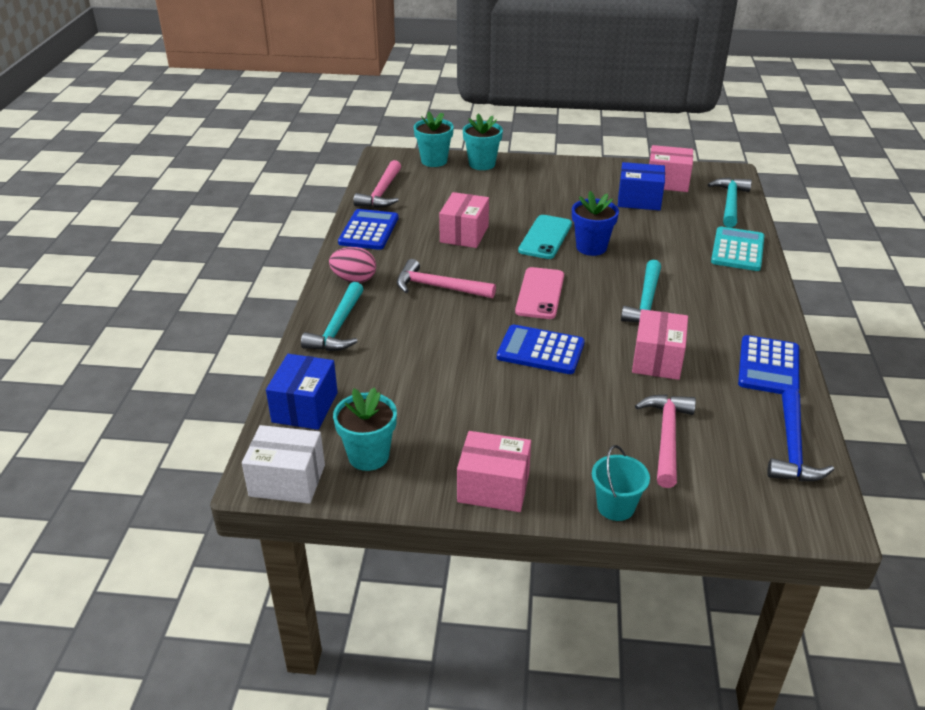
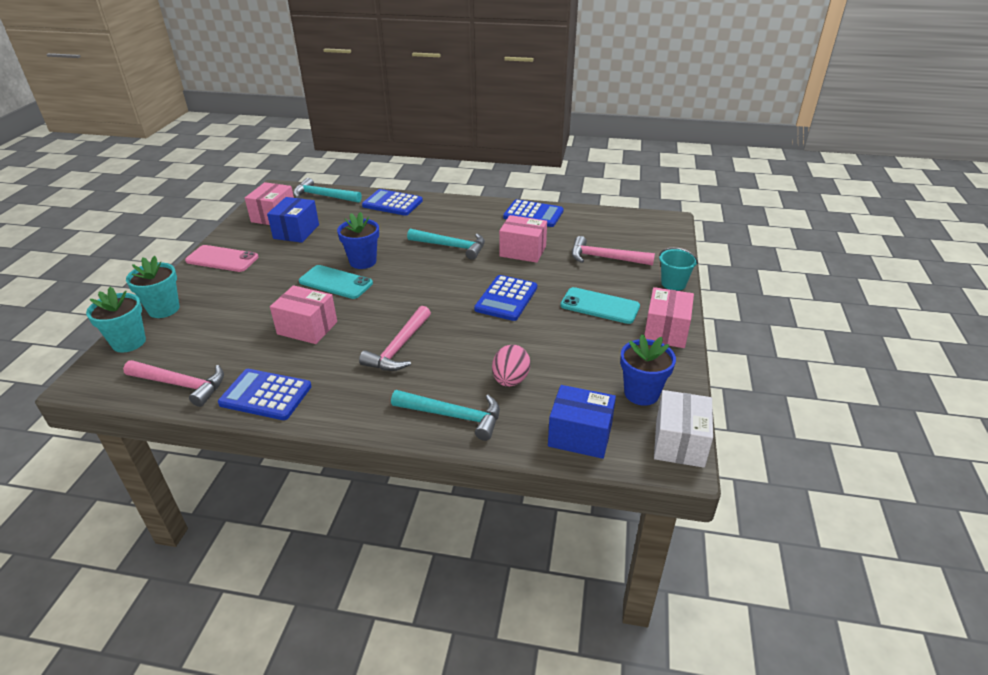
camera: 85 degrees left, 0 degrees up
pink egg [329,247,376,283] -> pink egg moved to [492,345,530,387]
turquoise flower pot [333,387,397,471] -> blue flower pot [620,334,676,406]
pink phone [515,267,564,319] -> pink phone moved to [185,245,259,272]
turquoise calculator [711,226,765,271] -> blue calculator [362,189,423,216]
blue hammer [767,389,834,481] -> none
none -> turquoise phone [560,287,640,324]

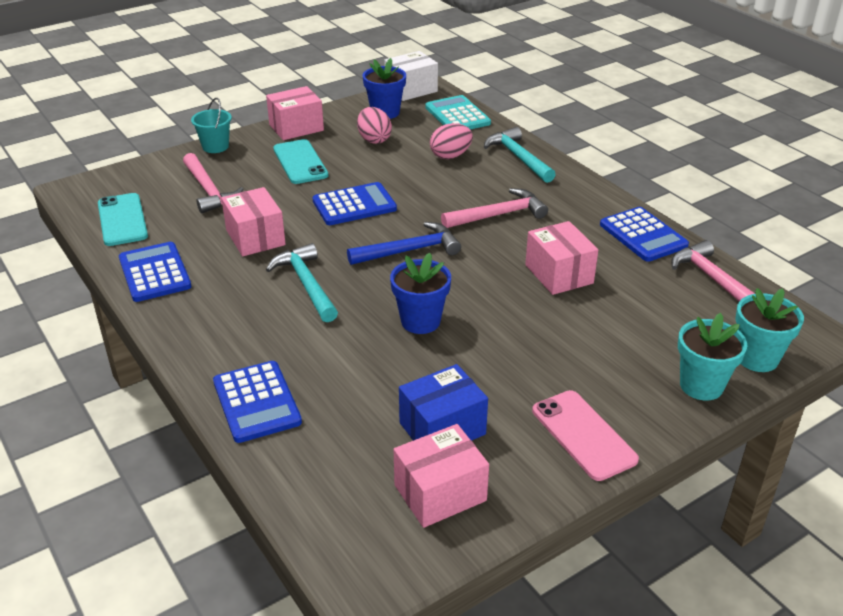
camera: 135 degrees left, 0 degrees up
turquoise hammer [293,178,362,203] -> none
turquoise phone [299,265,373,299] -> turquoise phone moved to [98,193,148,246]
blue box [548,385,616,459] -> turquoise calculator [426,95,491,130]
none -> blue hammer [347,222,461,265]
none -> pink egg [357,107,392,144]

